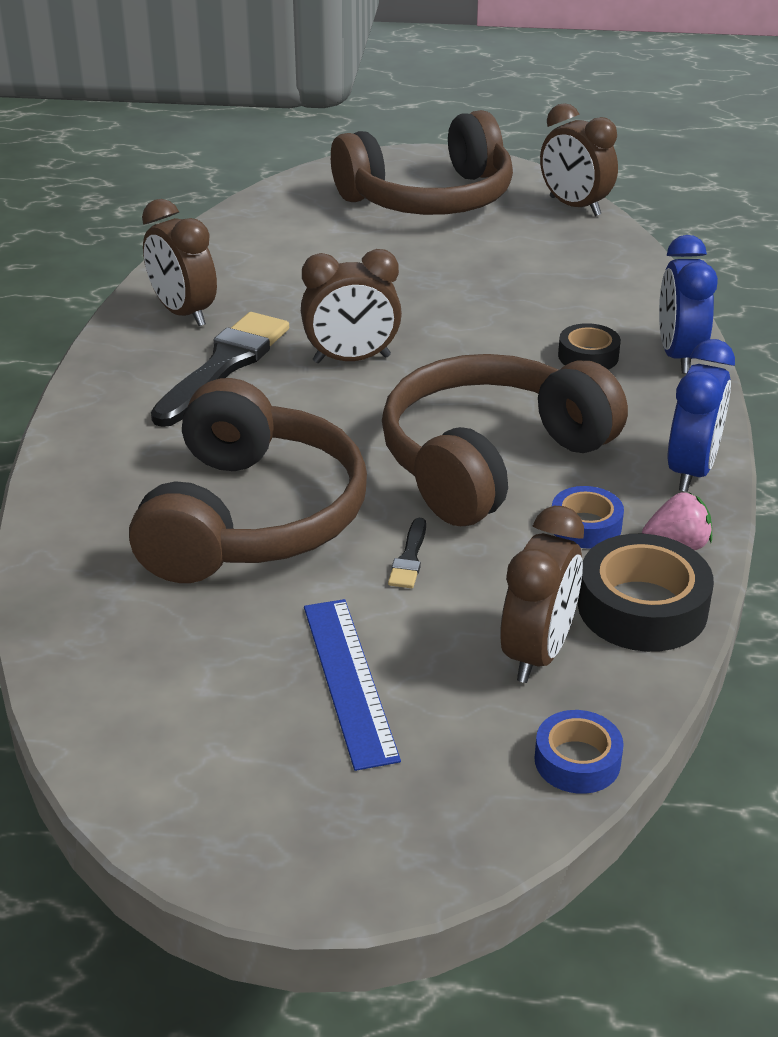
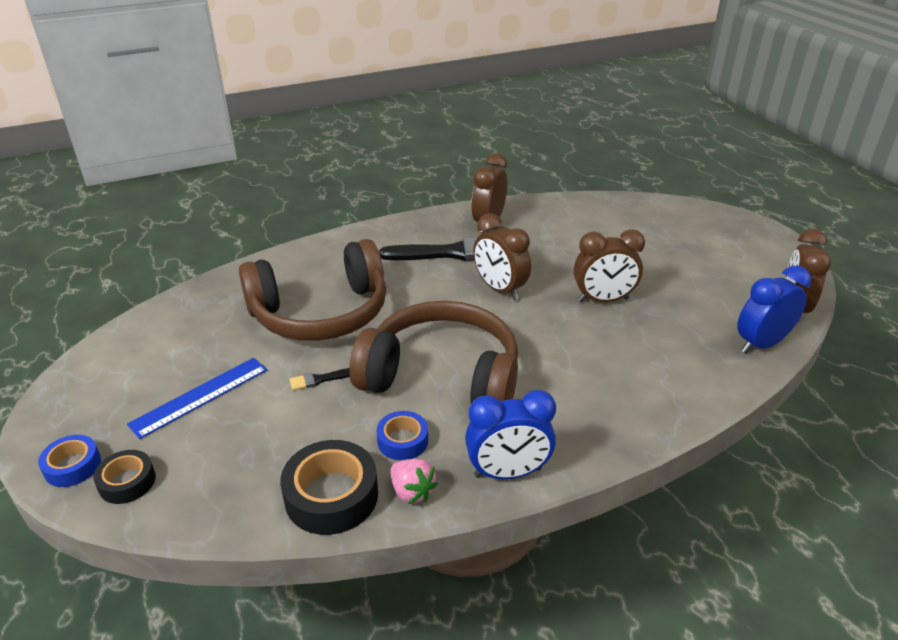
camera: 60 degrees right, 0 degrees up
brown headphones [331,110,513,215] -> none
brown clock [500,506,584,683] -> brown clock moved to [574,229,645,302]
blue tape [534,710,624,794] -> blue tape moved to [38,435,101,487]
black tape [558,323,621,369] -> black tape moved to [93,450,156,504]
blue clock [659,235,718,374] -> blue clock moved to [737,266,811,353]

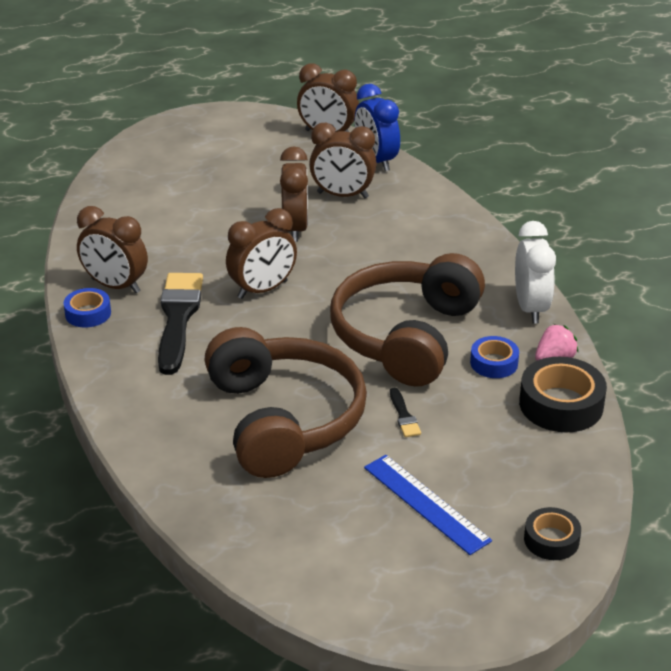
camera: 85 degrees left, 0 degrees up
blue tape [38,435,101,487] -> blue tape moved to [63,288,111,328]
blue clock [465,390,556,479] -> white clock [515,221,556,324]
none -> brown clock [309,122,377,198]

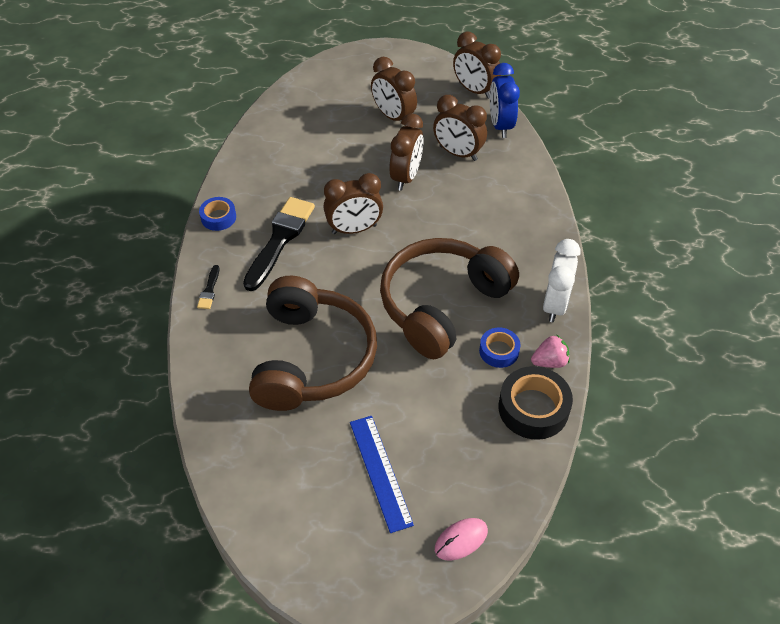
camera: 20 degrees right, 15 degrees up
brown clock [77,206,148,293] -> brown clock moved to [371,57,417,121]
black brush [390,387,421,437] -> black brush moved to [197,265,219,309]
black tape [524,507,581,560] -> pink mouse [435,518,488,561]

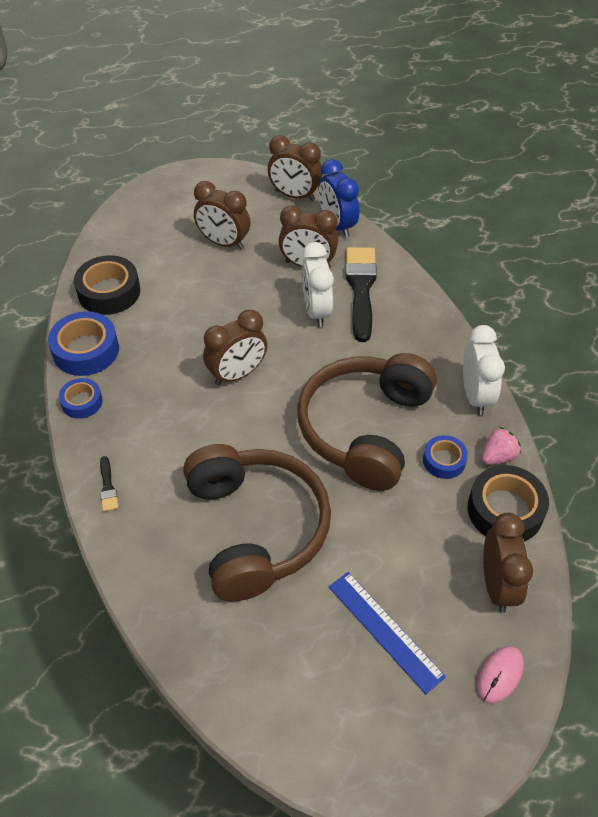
camera: 20 degrees left, 0 degrees up
black brush [243,197,315,291] -> black brush moved to [346,247,377,342]
brown clock [389,114,424,191] -> brown clock moved to [483,513,533,613]
none -> blue tape [48,311,119,376]
none -> black tape [74,255,140,315]
none -> white clock [301,242,334,327]

